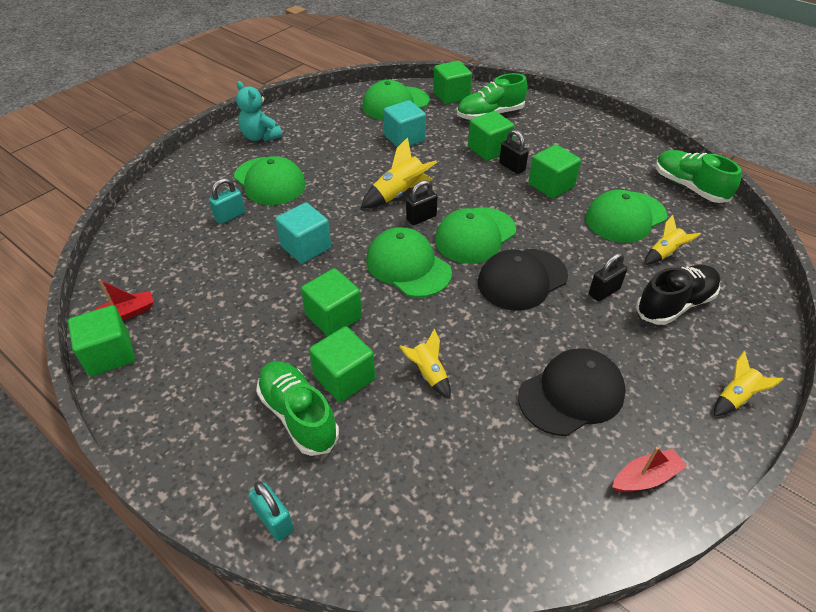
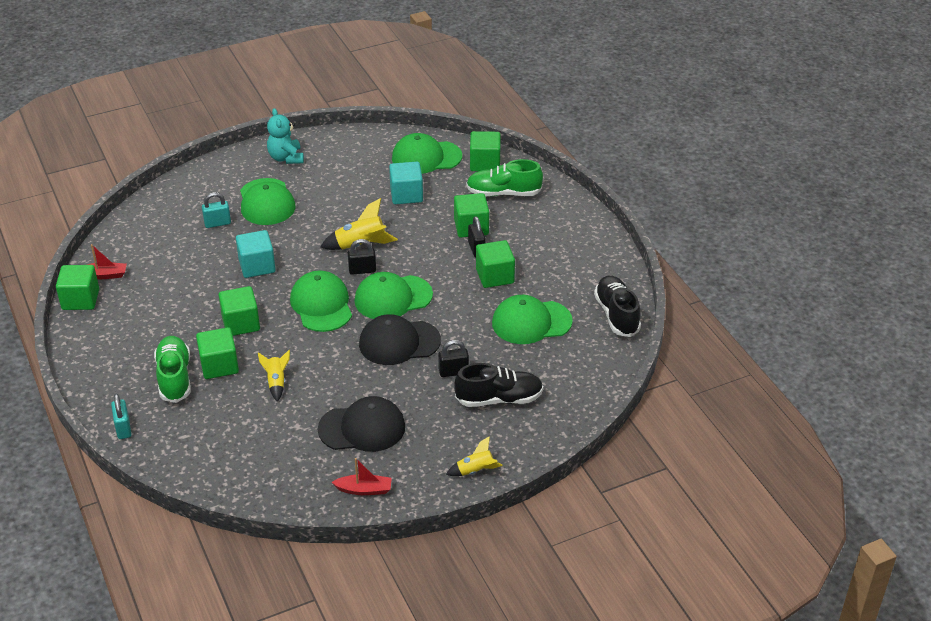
camera: 25 degrees right, 5 degrees down
yellow rocket [645,215,701,264] -> none
green shoe [656,150,742,203] -> black shoe [594,275,641,337]

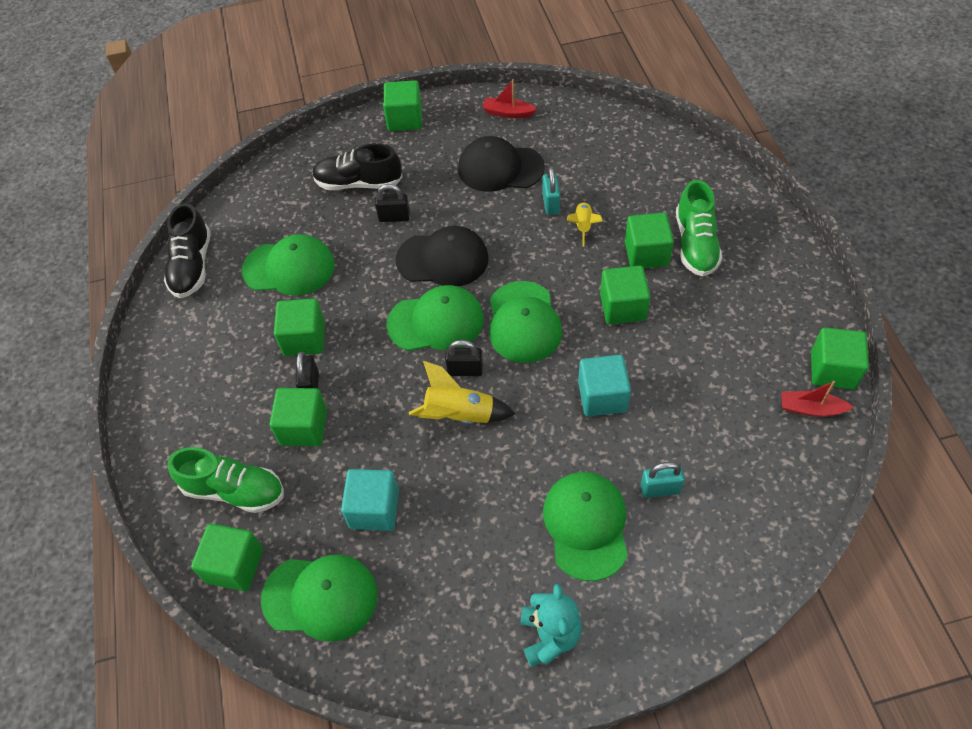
camera: 165 degrees left, 15 degrees up
turquoise padlock [111,394,131,439] -> turquoise padlock moved to [542,167,560,215]
yellow rocket [446,436,503,476] -> green cube [383,80,422,131]

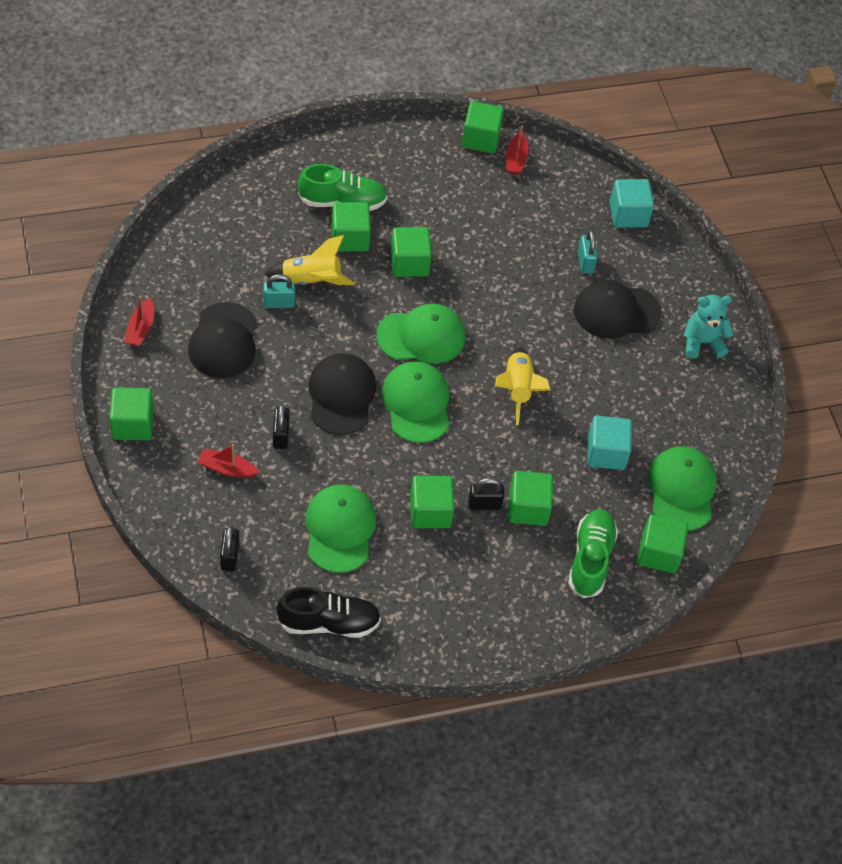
camera: 100 degrees left, 0 degrees up
black shoe [312,143,403,190] -> red boat [198,444,259,478]
black padlock [445,340,483,376] -> black padlock moved to [220,526,240,572]
green cap [543,472,628,581] -> black cap [574,280,661,339]
yellow rocket [567,201,603,247] -> yellow rocket [265,235,355,285], size x1.59
turquoise cube [578,355,631,416] -> turquoise cube moved to [610,179,654,228]

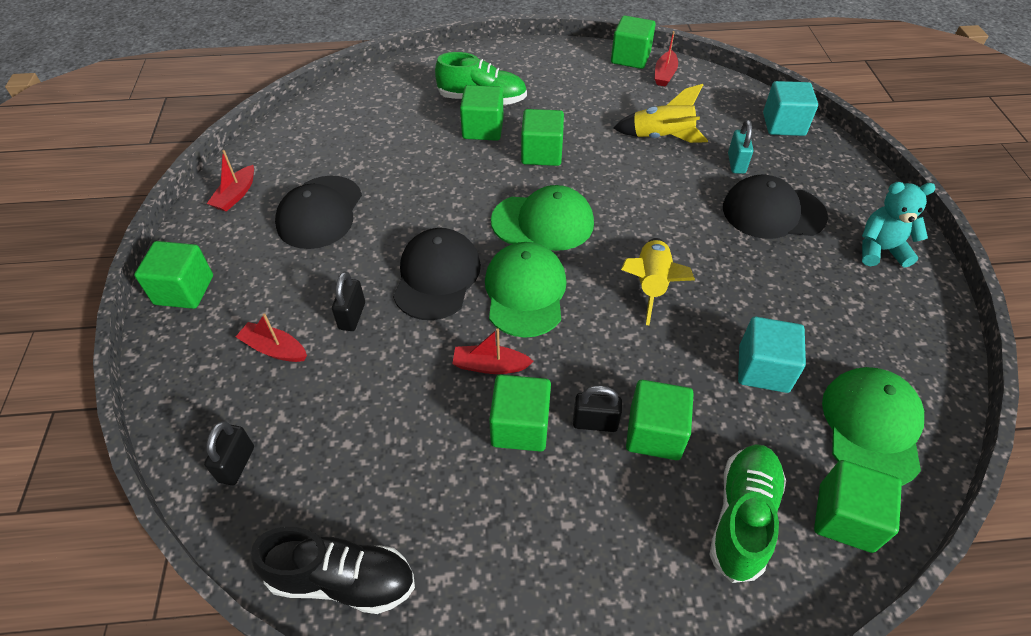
camera: 15 degrees right, 5 degrees down
turquoise padlock [263,274,295,308] -> none
yellow rocket [265,235,355,285] -> yellow rocket moved to [614,84,708,143]
green cap [305,485,376,573] -> none
none -> red boat [452,328,534,374]

